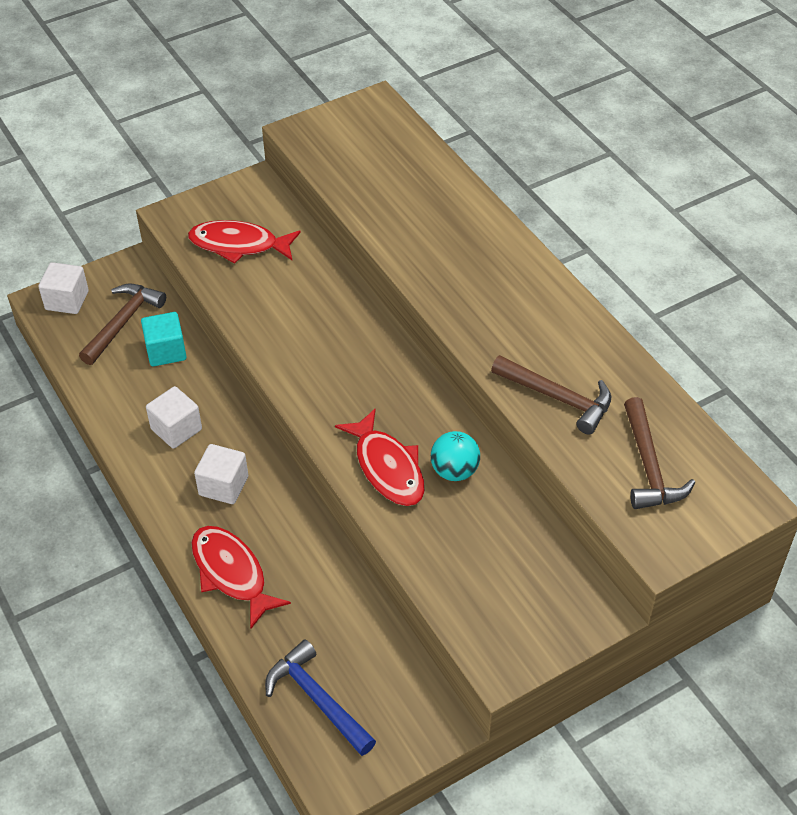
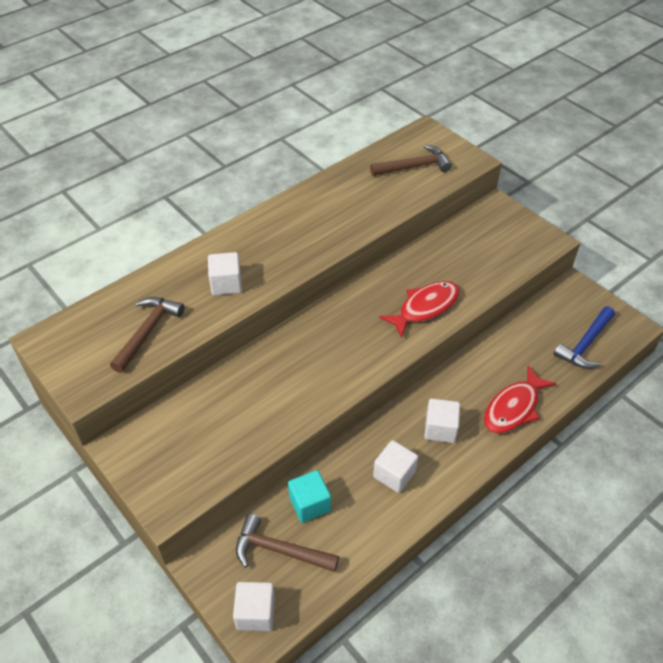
camera: 100 degrees left, 0 degrees up
red fish [188,220,301,264] -> none
turquoise ball [431,431,480,481] -> none
brown hammer [491,355,611,435] -> brown hammer moved to [110,297,184,373]
none -> white cube [208,252,242,295]

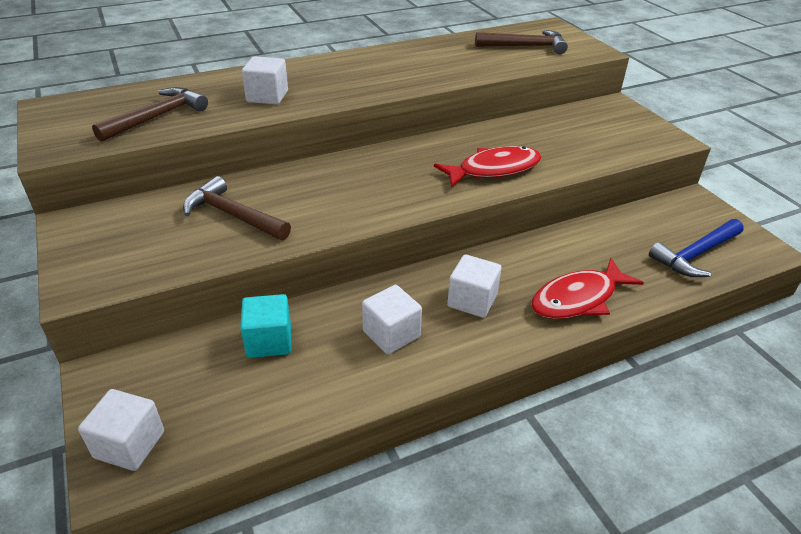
camera: 15 degrees right, 10 degrees down
brown hammer [236,514,339,572] -> brown hammer moved to [183,176,291,240]

